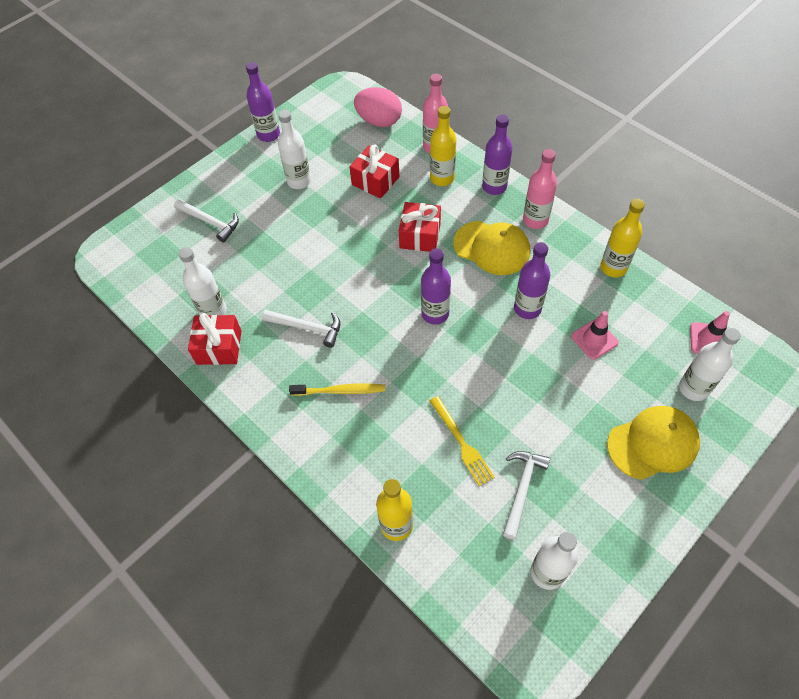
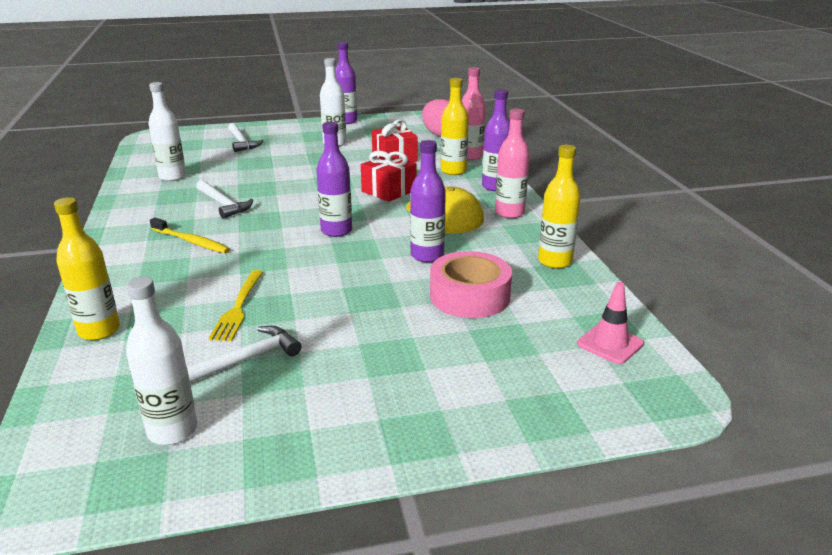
camera: 30 degrees right, 30 degrees down
red gift [188,313,241,365] -> none
pink traffic cone [571,311,619,360] -> pink tape [430,251,512,318]
yellow cap [607,406,700,480] -> none
white bottle [679,328,741,401] -> none

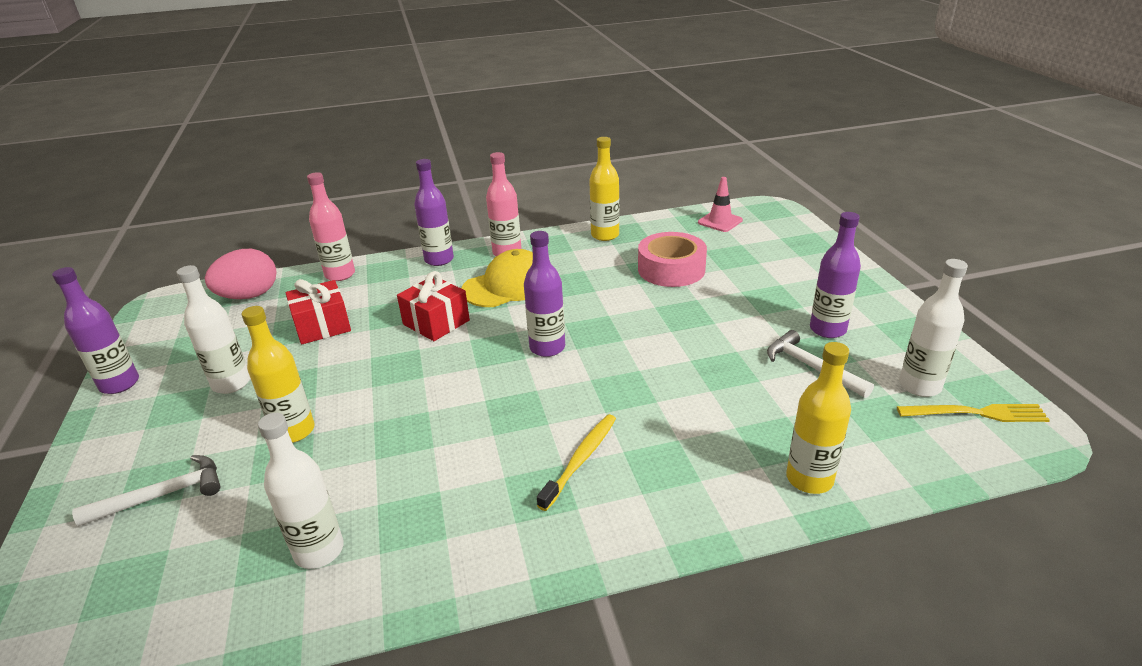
camera: 90 degrees left, 5 degrees up
white hammer [196,180,253,219] -> none
yellow fork [209,270,263,341] -> yellow fork moved to [897,404,1050,422]
purple bottle [410,140,446,262] -> purple bottle moved to [810,212,861,338]
yellow bottle [441,78,469,175] -> yellow bottle moved to [241,306,315,443]

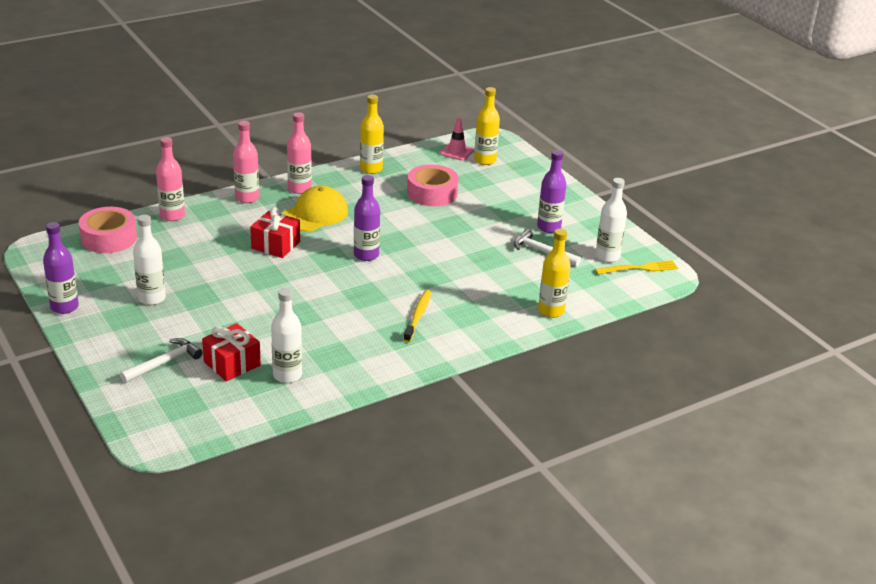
camera: 20 degrees left, 0 degrees up
pink egg [205,249,276,299] -> pink tape [79,207,137,253]
yellow bottle [241,306,315,443] -> yellow bottle moved to [474,87,500,165]
red gift [286,279,351,344] -> red gift moved to [202,323,261,381]
purple bottle [414,159,454,266] -> pink bottle [233,121,259,203]

